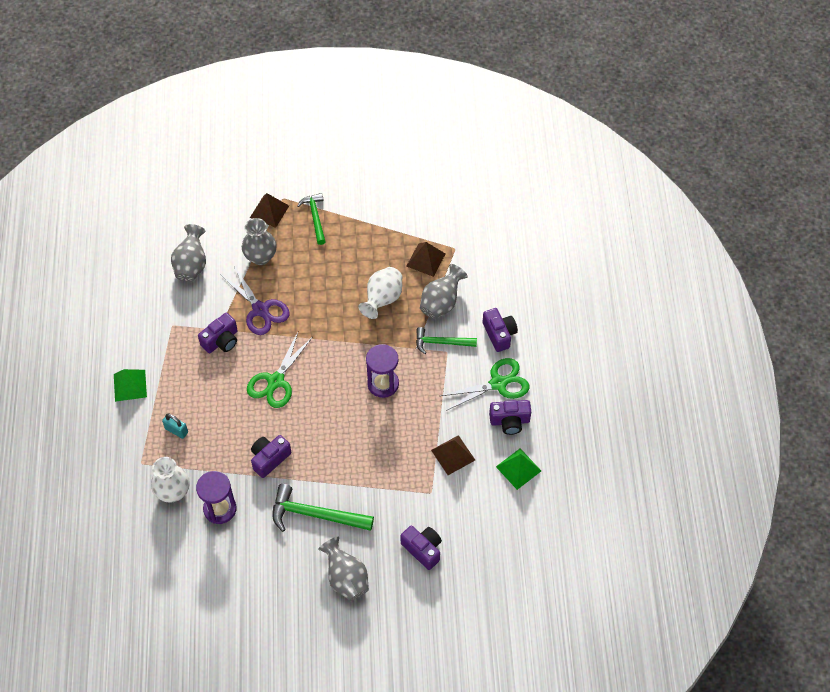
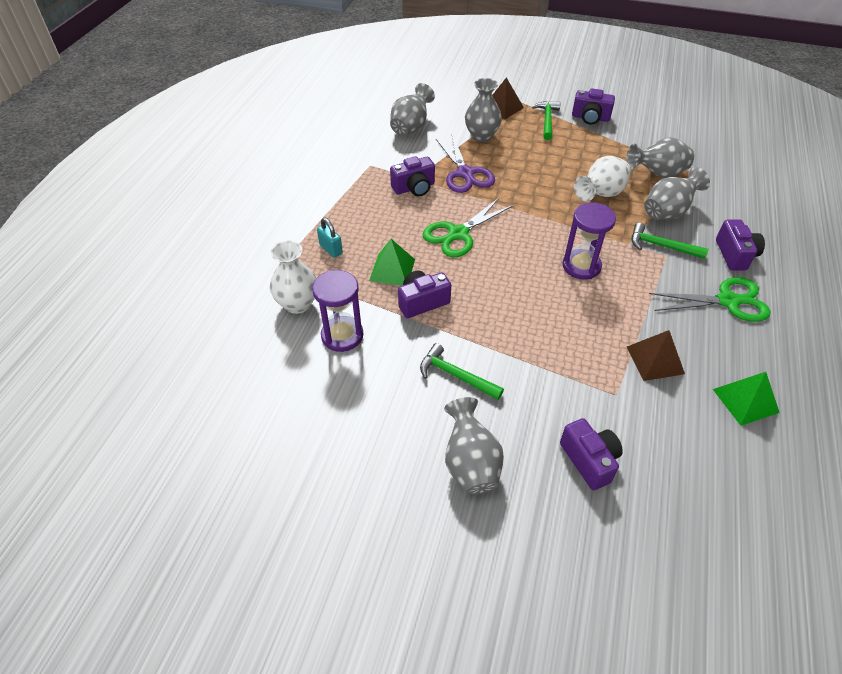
camera: 20 degrees right, 10 degrees down
green pyramid [114,369,147,402] -> green pyramid moved to [369,239,415,286]
green hammer [272,484,374,532] -> green hammer [420,343,504,400], size x0.64
brown pyramid [406,242,445,277] -> grey vase [626,137,694,178]
purple camera [489,400,531,435] -> purple camera moved to [572,88,615,125]

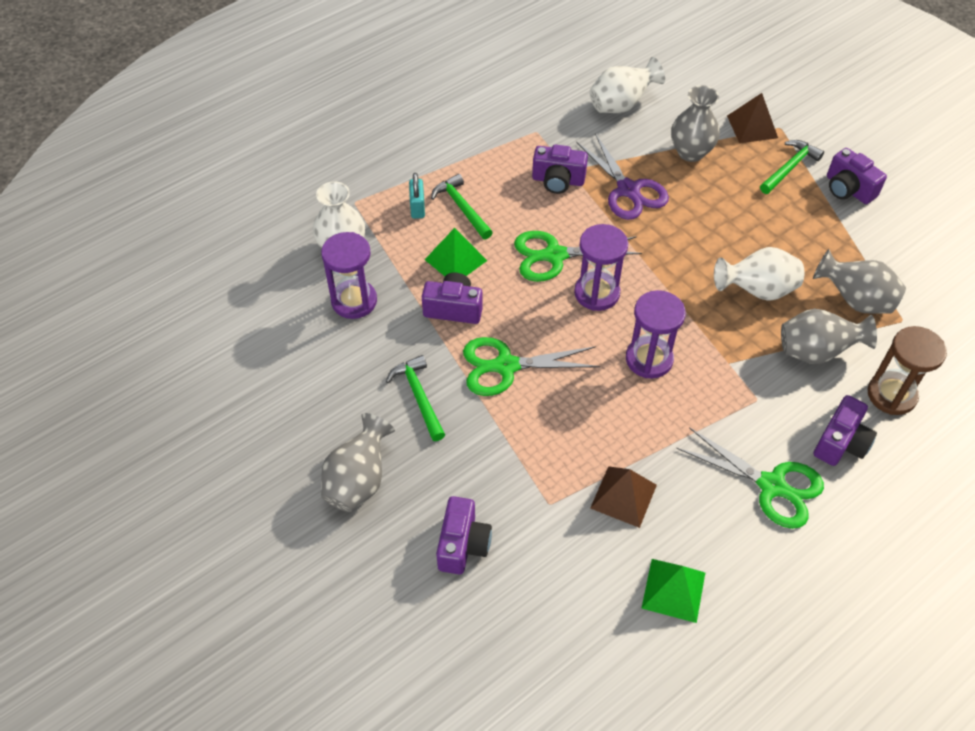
camera: 35 degrees right, 5 degrees up
grey vase [390,83,435,136] -> white vase [589,57,665,113]
purple scissors [436,136,495,193] -> purple scissors turned 45 degrees counterclockwise [576,133,669,220]
green hammer [632,223,708,259] -> green hammer moved to [431,174,493,239]
none -> green scissors [463,337,600,396]
none -> purple hourglass [574,224,628,311]
none -> brown hourglass [868,326,947,415]

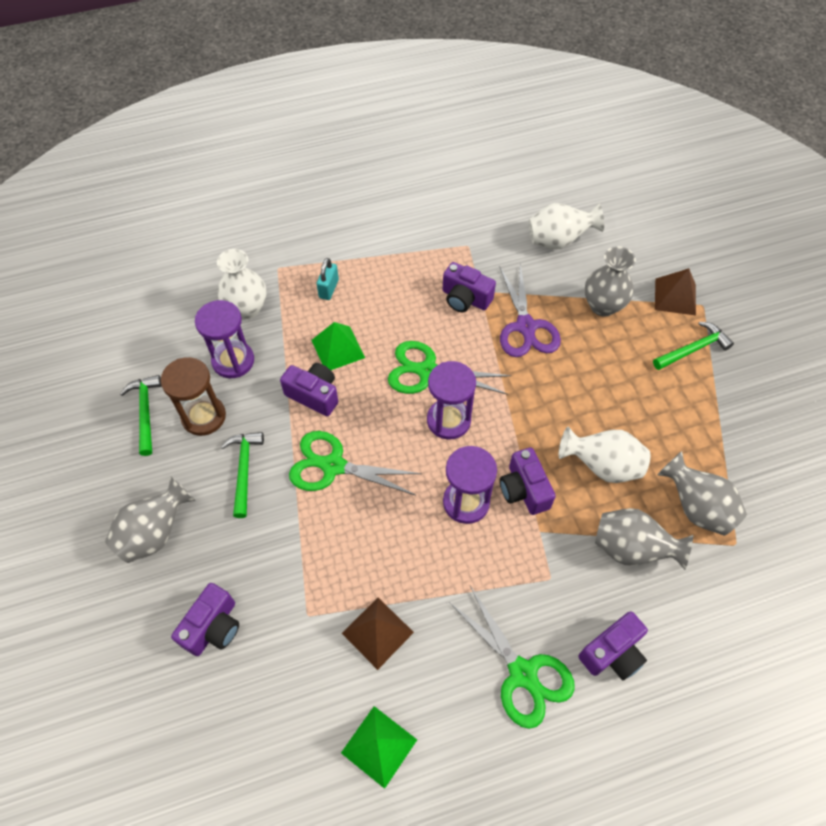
camera: 20 degrees right, 5 degrees up
green hammer [431,174,493,239] -> green hammer moved to [120,375,161,456]
purple camera [827,148,887,204] -> purple camera moved to [500,448,556,515]
brown hourglass [868,326,947,415] -> brown hourglass moved to [161,357,226,436]

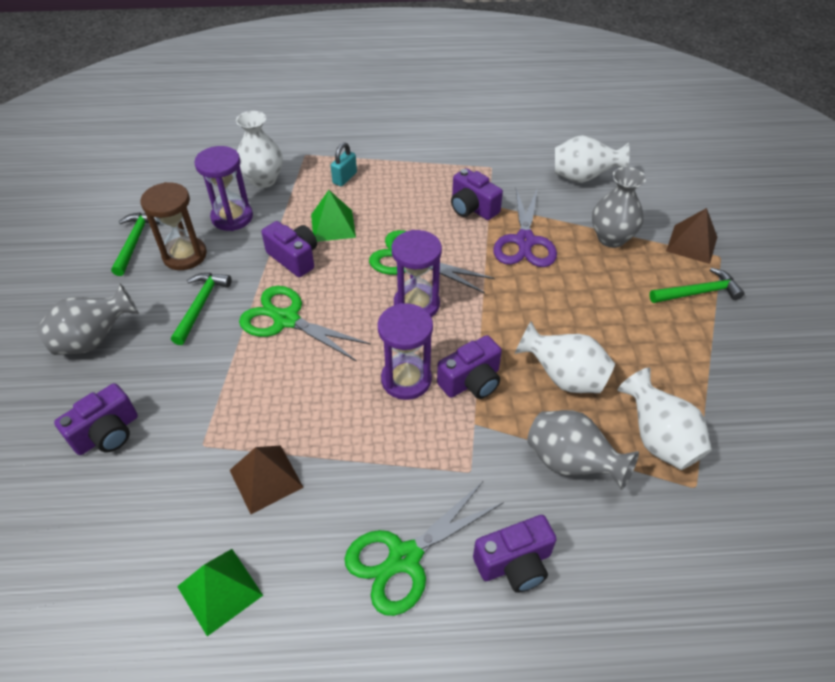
camera: 15 degrees right, 10 degrees down
green scissors [449,586,575,729] -> green scissors turned 75 degrees clockwise [344,482,504,616]
purple camera [500,448,556,515] -> purple camera turned 120 degrees counterclockwise [437,335,502,399]
grey vase [657,451,747,536] -> white vase [618,368,712,470]

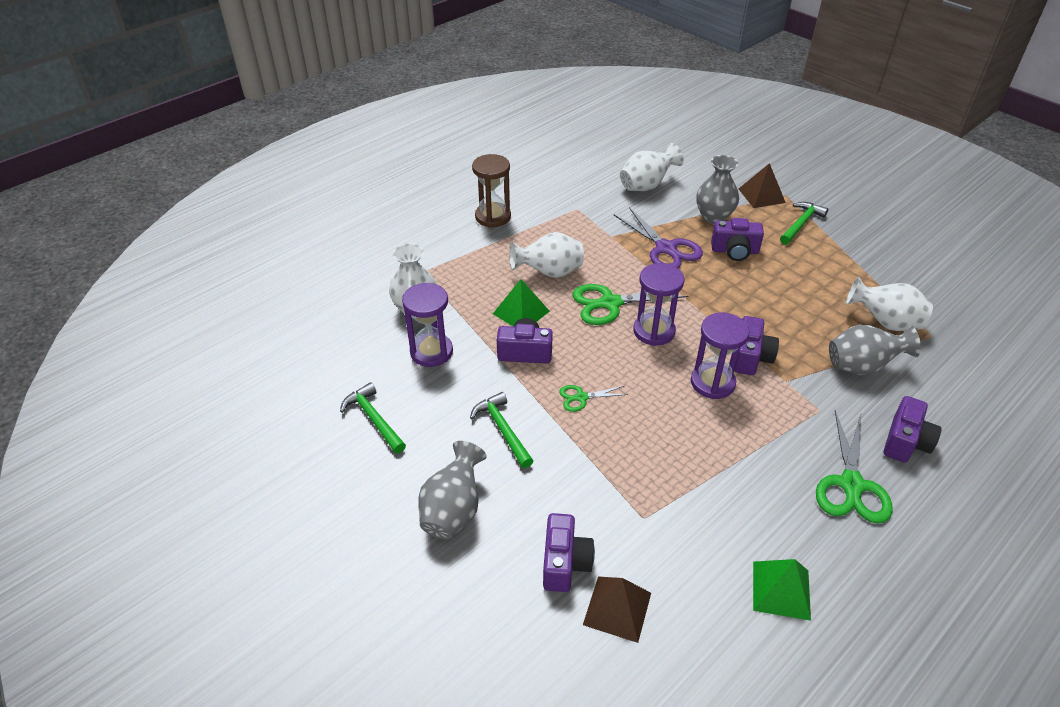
camera: 40 degrees left, 5 degrees down
brown hourglass [140,182,207,270] -> brown hourglass moved to [472,154,511,227]
brown pyramid [230,445,304,514] -> brown pyramid moved to [583,577,651,643]
green scissors [239,286,371,362] -> green scissors [559,385,628,412], size x0.53
turquoise padlock [331,142,357,186] -> none
purple camera [451,168,503,220] -> purple camera moved to [711,218,764,261]
white vase [515,321,615,393] -> white vase moved to [509,232,584,278]

